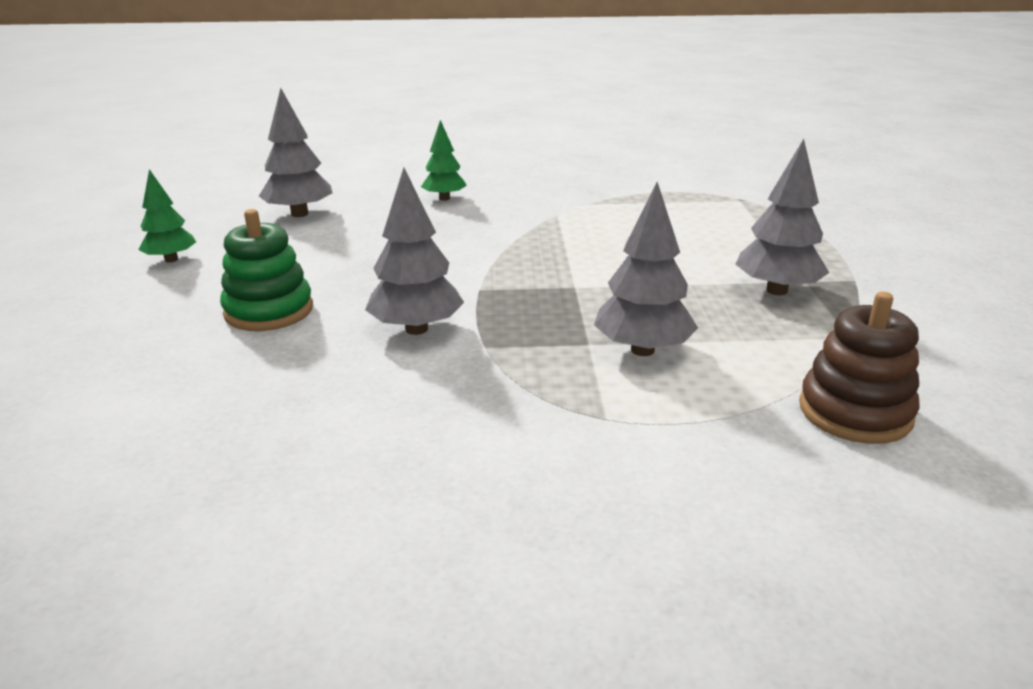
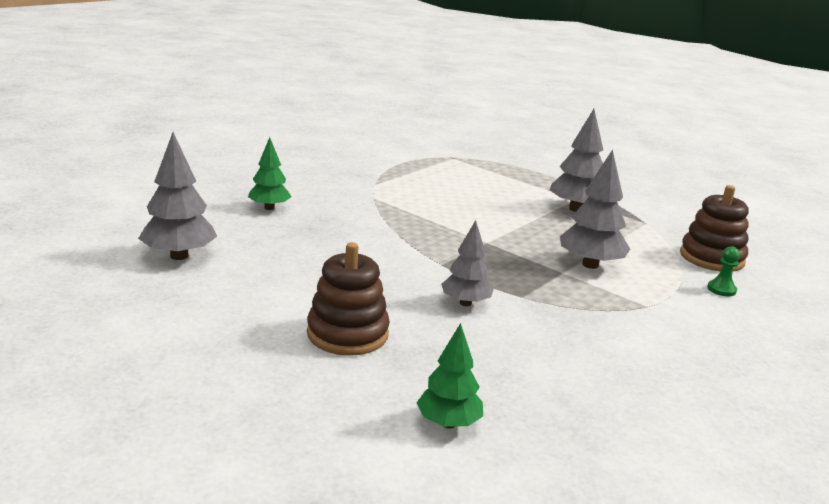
camera: 50 degrees left, 5 degrees down
green tree [138,169,196,262] -> green tree moved to [417,323,483,428]
green stacking toy [220,209,313,331] -> brown stacking toy [307,242,390,356]
grey tree [365,168,464,335] -> grey tree [441,220,494,306], size x0.67
none -> green pawn [707,246,740,296]

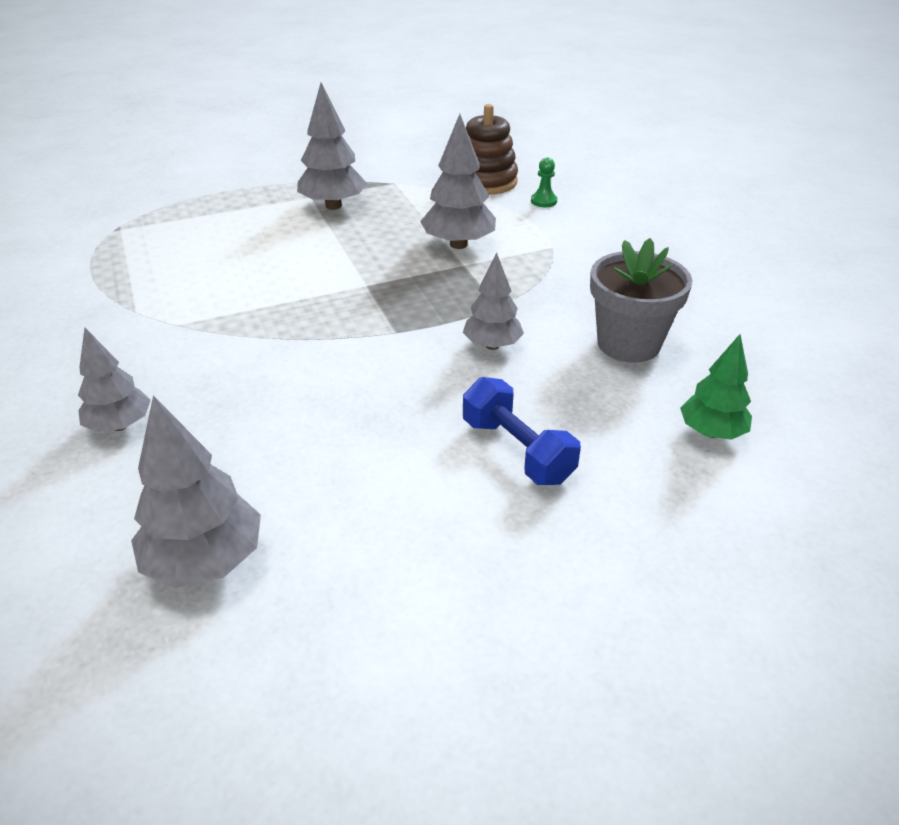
camera: 60 degrees left, 15 degrees up
green tree [248,137,291,210] -> grey tree [78,328,151,432]
brown stacking toy [307,242,390,356] -> blue dumbbell [463,377,581,485]
none -> grey flower pot [590,238,692,363]

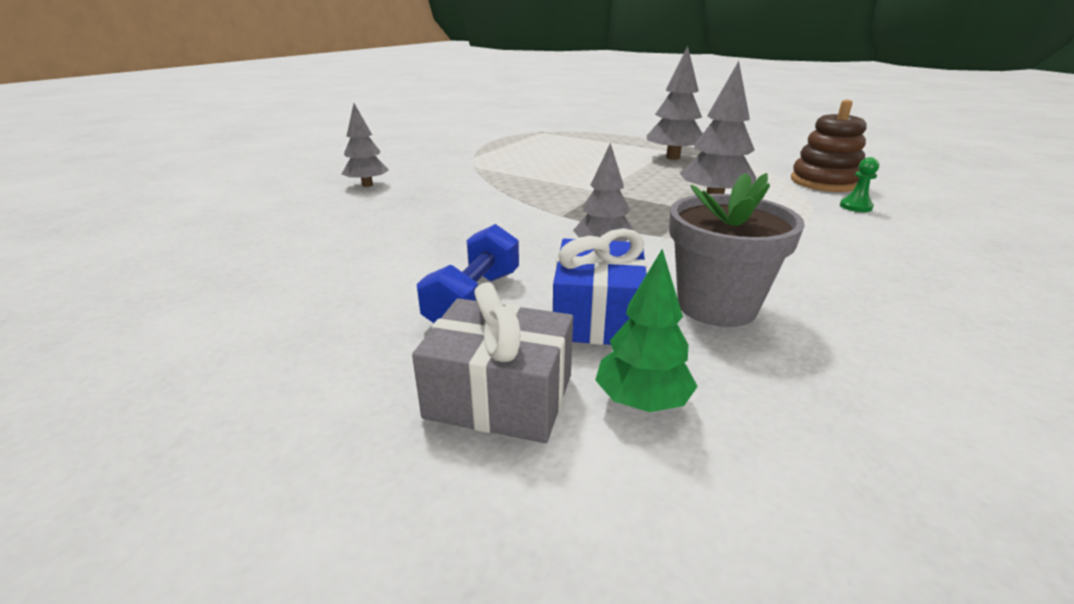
camera: 55 degrees right, 10 degrees down
grey tree [131,396,261,588] -> none
none -> grey gift [412,282,573,443]
none -> blue gift [553,228,647,345]

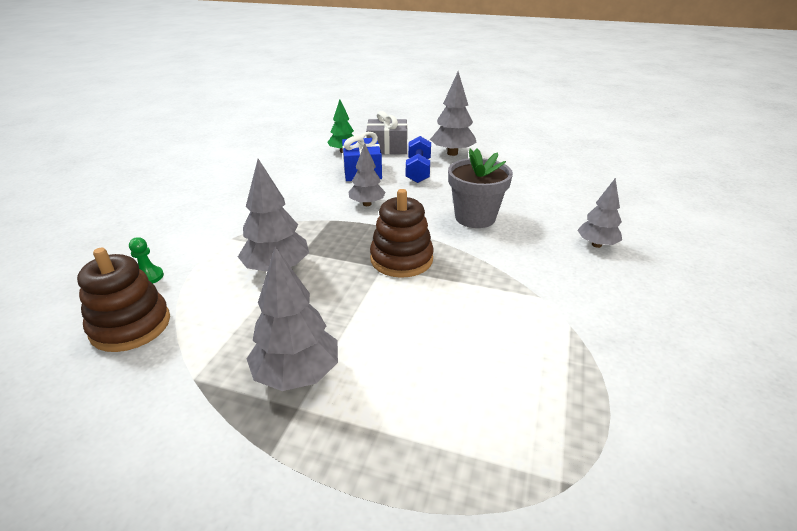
camera: 165 degrees right, 5 degrees up
grey flower pot [669,173,805,327] -> grey flower pot moved to [448,148,513,228]
none -> brown stacking toy [370,189,434,278]
none -> grey tree [430,71,477,156]

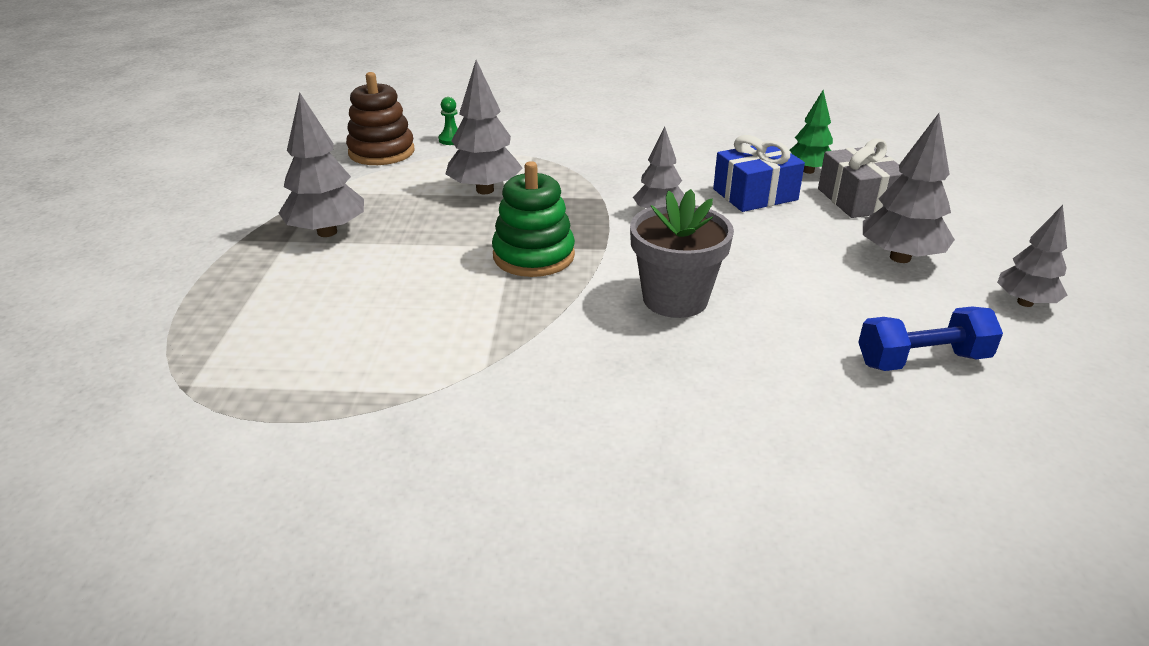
camera: 75 degrees right, 0 degrees up
brown stacking toy [370,189,434,278] -> green stacking toy [492,161,575,277]
blue dumbbell [406,136,431,183] -> blue dumbbell moved to [858,306,1003,371]
grey tree [577,178,622,248] -> grey tree moved to [997,205,1067,307]

